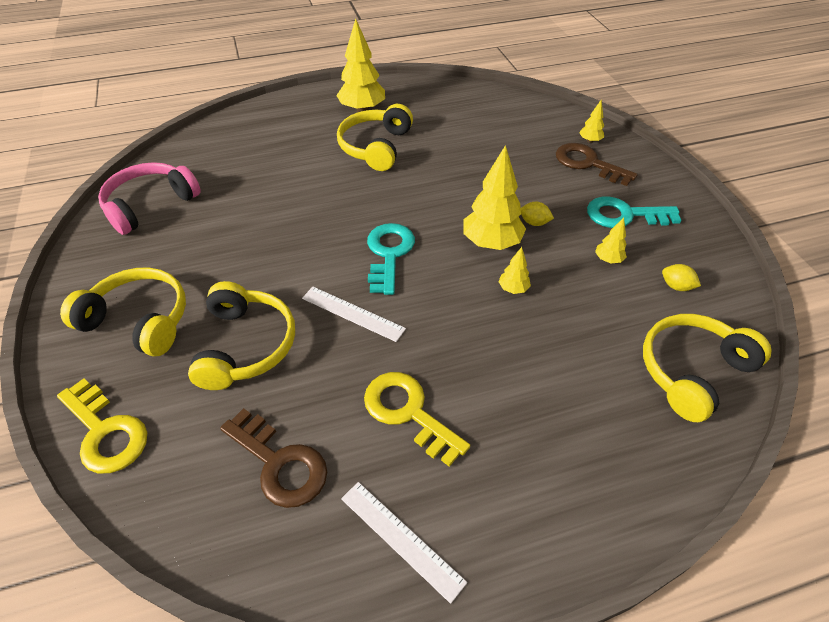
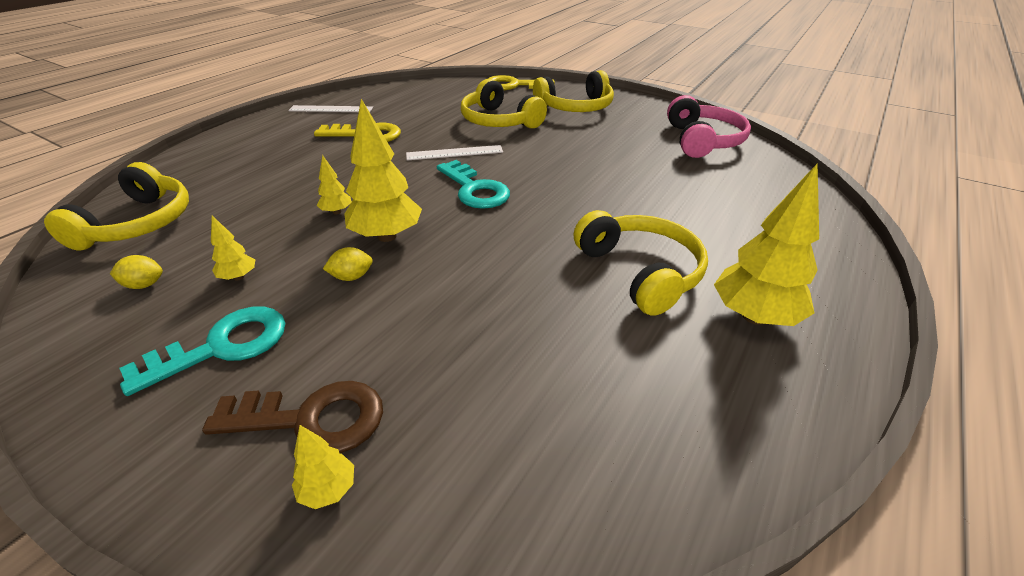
camera: 140 degrees right, 10 degrees down
brown key [220,408,327,508] -> none

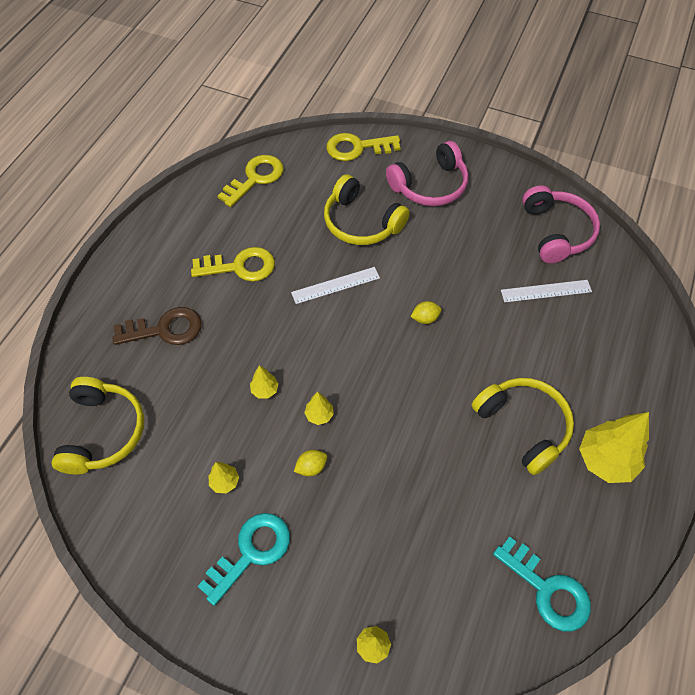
camera: 10 degrees left, 20 degrees up
yellow lemon [110,255,163,289] -> yellow lemon moved to [410,301,442,324]
brown key [202,381,383,453] -> brown key moved to [112,307,201,345]
white ruler [288,105,373,112] -> white ruler moved to [501,280,592,302]
yellow tree [344,99,422,242] -> yellow tree [304,392,334,425], size x0.48
turquoise key [437,160,510,209] -> turquoise key moved to [493,536,591,631]
yellow headphones [533,70,614,112] -> pink headphones [386,141,469,206]
none -> yellow key [218,155,284,207]

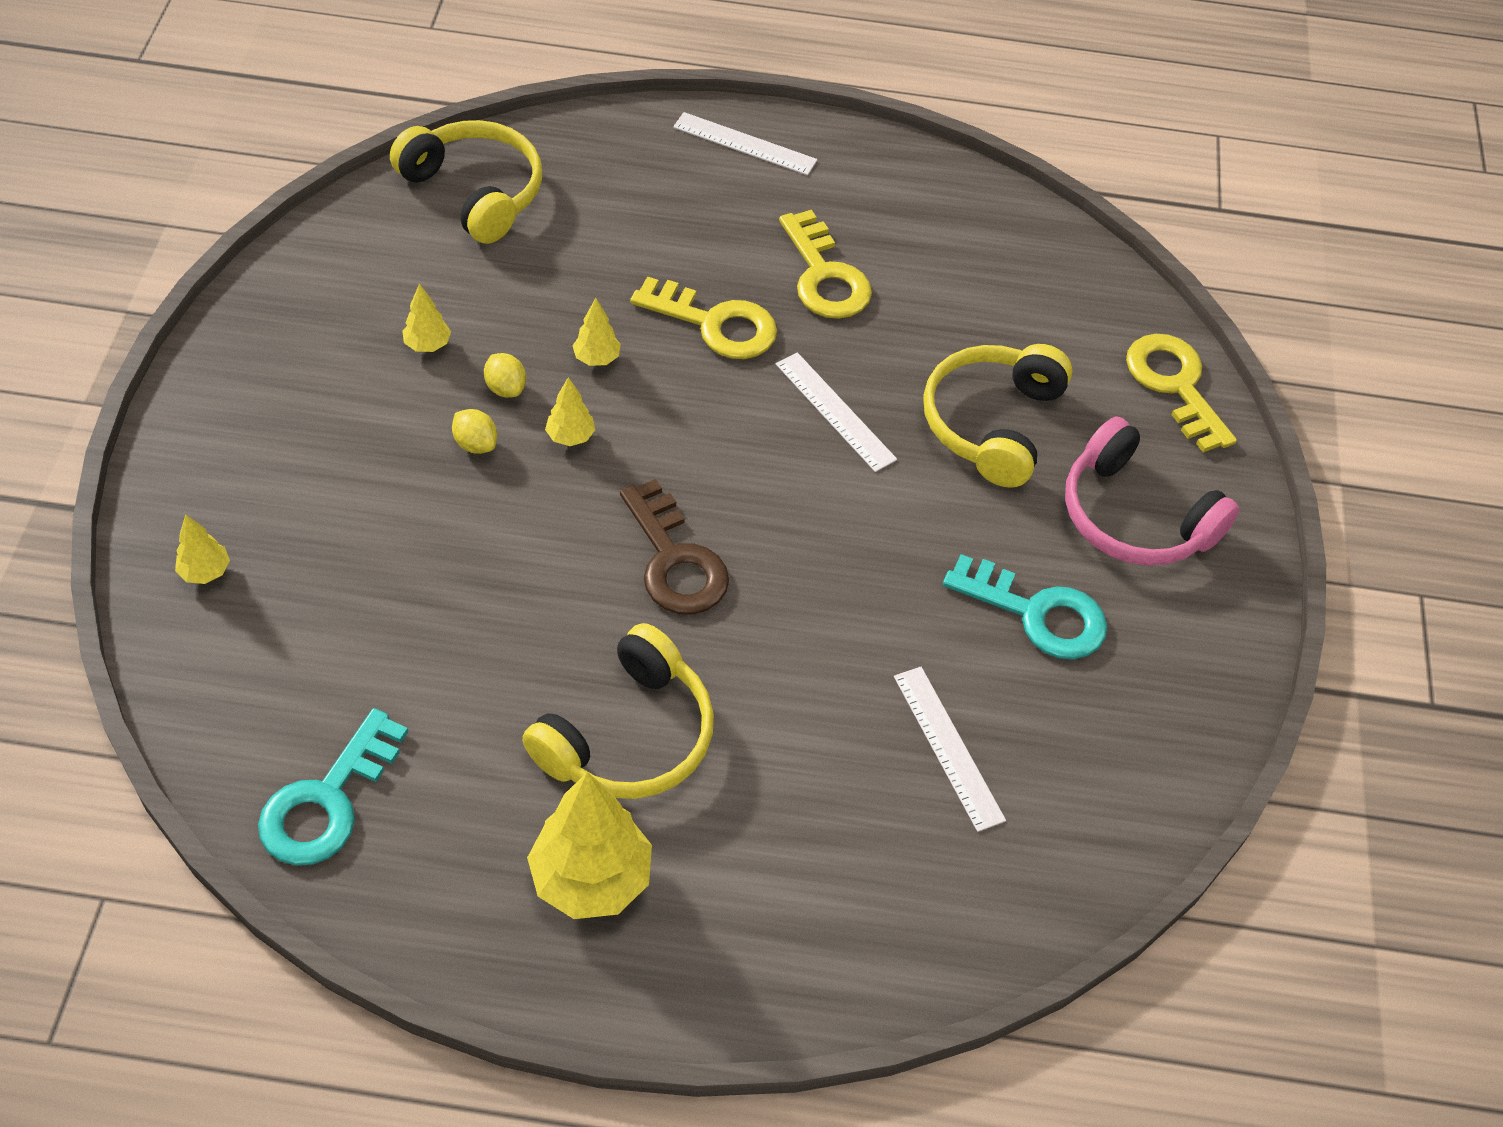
camera: 70 degrees right, 5 degrees down
yellow headphones [52,377,144,474] -> yellow headphones turned 120 degrees counterclockwise [390,120,542,244]
brown key [112,307,201,345] -> brown key moved to [620,479,729,615]
turquoise key [197,513,290,606] -> turquoise key moved to [943,554,1107,659]
yellow key [218,155,284,207] -> yellow key moved to [630,276,777,359]
yellow lemon [410,301,442,324] -> yellow lemon moved to [484,353,526,398]
pink headphones [522,185,600,263] -> none
none -> white ruler [673,112,817,175]

